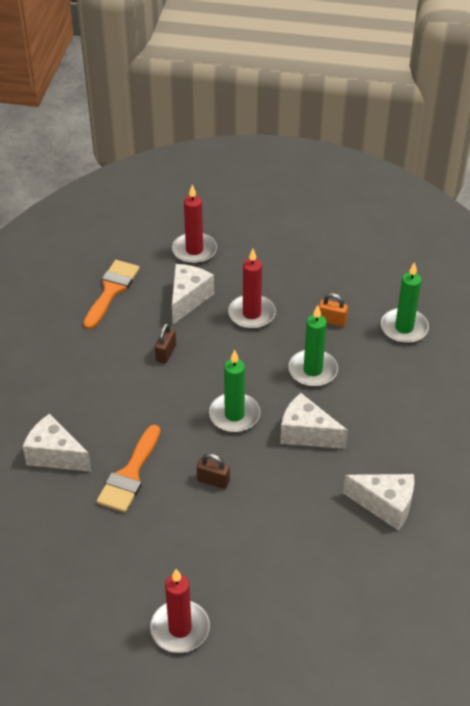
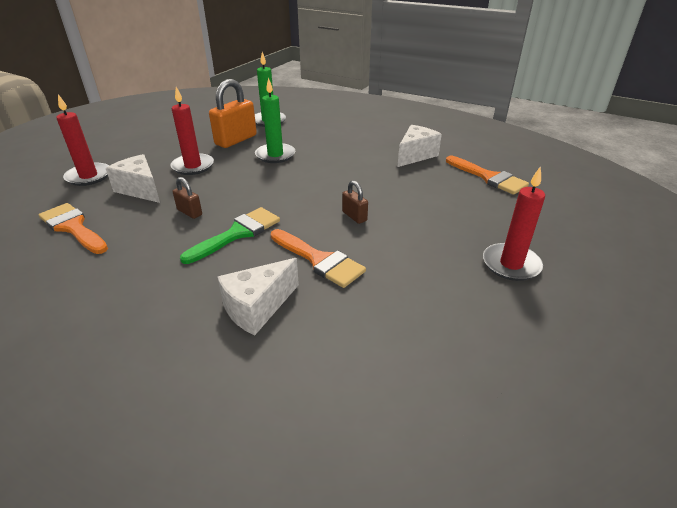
camera: 70 degrees left, 10 degrees down
brown padlock [197,453,230,489] -> brown padlock turned 75 degrees counterclockwise [342,180,368,224]
green candle [209,350,260,433] -> none
white cheese [280,393,348,449] -> none
orange padlock [319,293,348,327] -> orange padlock [209,79,257,148], size x1.97
none -> green brush [180,207,280,264]
none -> orange brush [446,156,529,195]

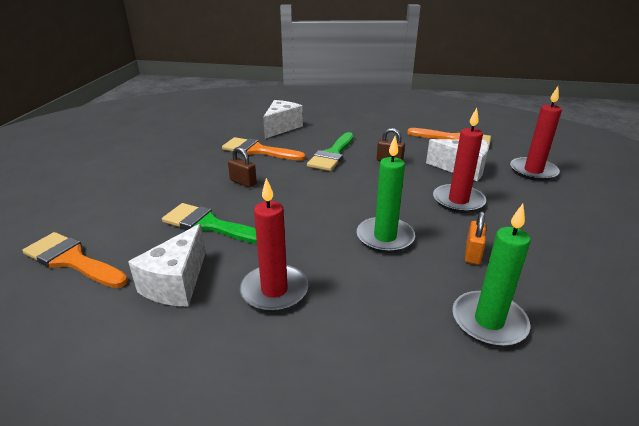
camera: 160 degrees right, 5 degrees down
orange padlock [209,79,257,148] -> orange padlock [465,211,486,265], size x0.51
red candle [483,166,545,281] -> red candle moved to [240,178,308,312]
none -> green brush [162,203,257,244]

